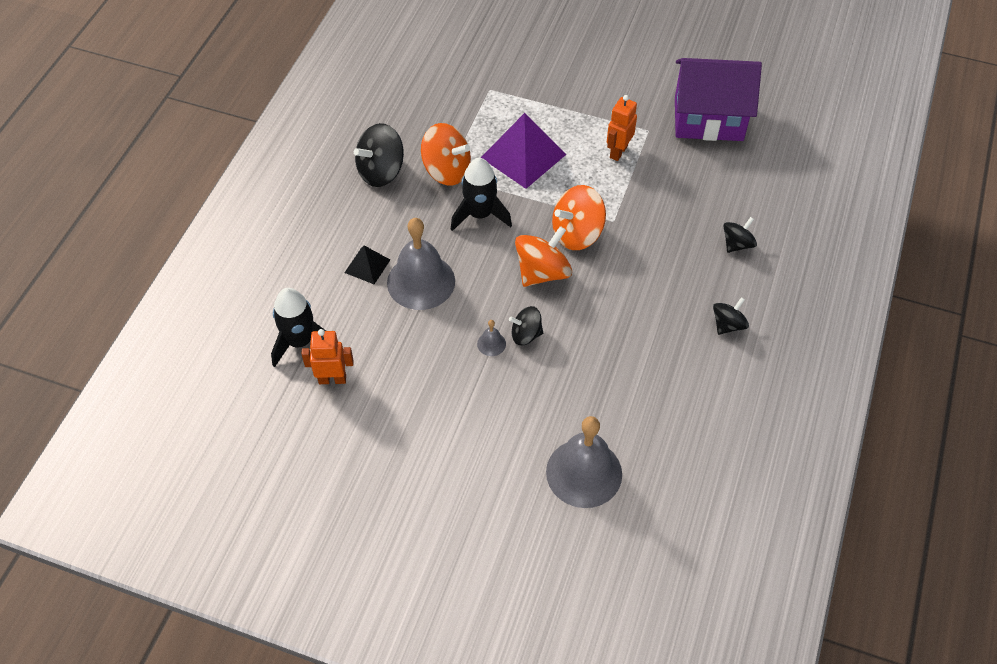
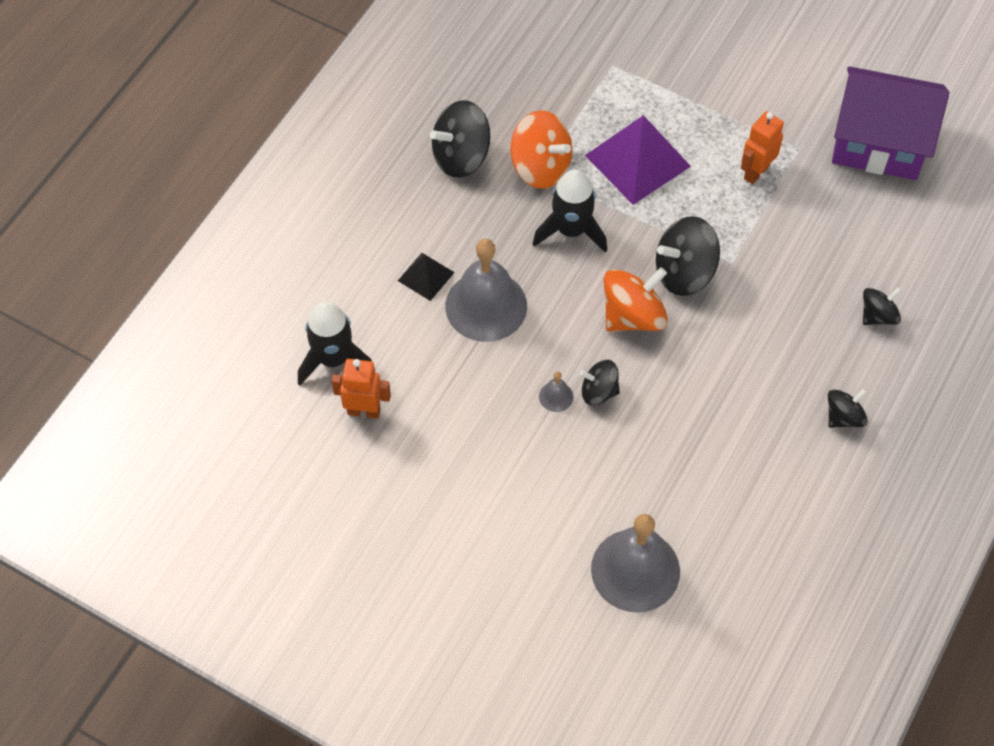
camera: 10 degrees right, 5 degrees up
orange spinning top [552,185,606,250] -> black spinning top [656,216,720,296]

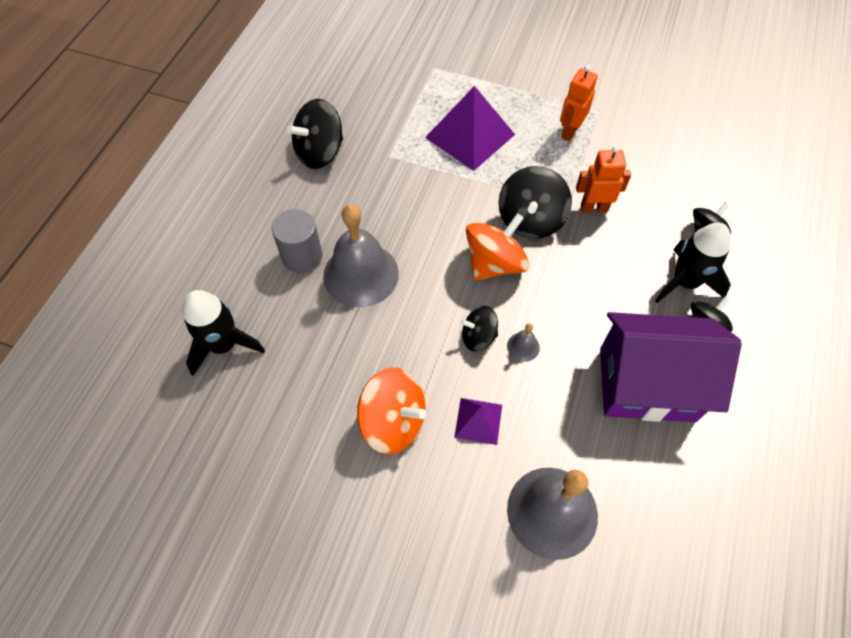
camera: 10 degrees left, 0 degrees up
orange robot [332,359,391,419] -> orange robot moved to [576,145,631,212]
black pyramid [398,253,455,301] -> grey cylinder [272,209,322,273]
orange spinning top [511,110,572,189] -> orange spinning top moved to [357,367,426,454]
black rocket [533,169,607,253] -> black rocket moved to [655,223,731,303]
grey bell [539,371,573,412] -> grey bell moved to [507,323,540,362]
black spinning top [656,216,720,296] -> black spinning top turned 45 degrees counterclockwise [498,166,572,239]
purple house [832,66,949,180] -> purple house moved to [600,312,742,422]
none -> purple pyramid [454,398,502,445]

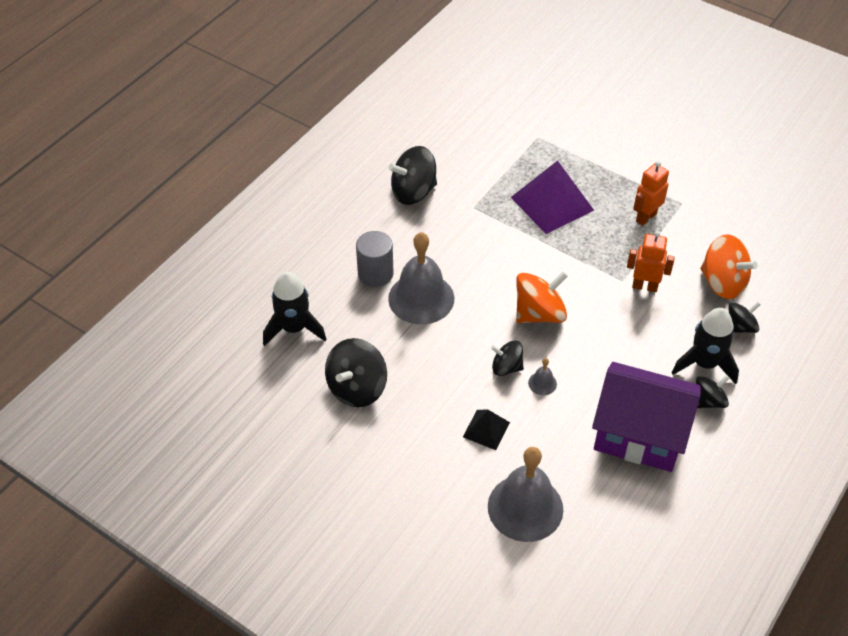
camera: 15 degrees right, 10 degrees down
orange spinning top [357,367,426,454] -> orange spinning top moved to [700,234,758,299]
purple pyramid [454,398,502,445] -> black pyramid [463,410,510,450]
black spinning top [498,166,572,239] -> black spinning top moved to [325,338,387,407]

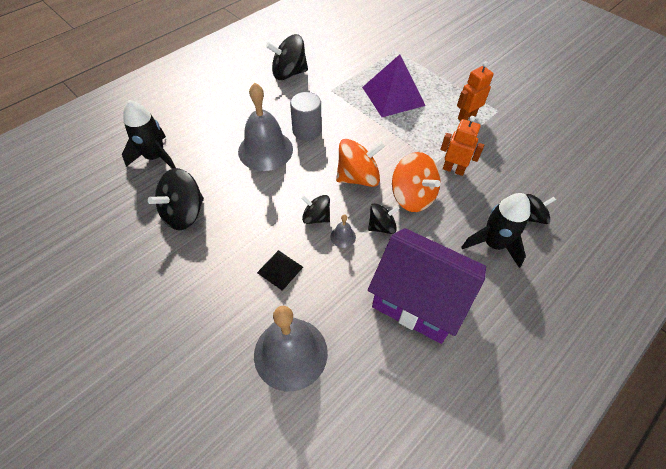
camera: 10 degrees right, 5 degrees up
grey cylinder [356,231,393,287] -> grey cylinder moved to [290,92,321,141]
black spinning top [696,376,729,408] -> black spinning top moved to [368,203,400,234]
orange spinning top [700,234,758,299] -> orange spinning top moved to [392,152,441,212]

